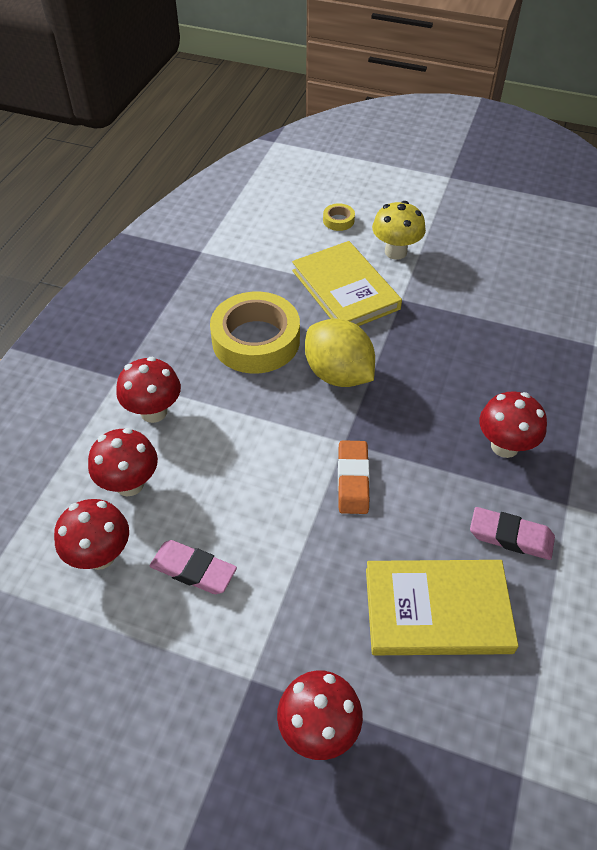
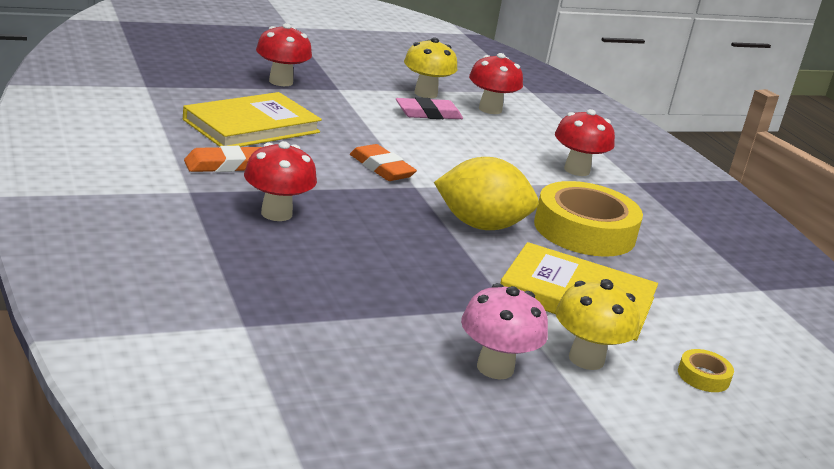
camera: 135 degrees right, 25 degrees down
red mushroom [88,428,158,496] -> none
pink eraser [470,507,555,560] -> orange eraser [184,146,262,172]
none -> yellow mushroom [404,37,457,98]
none -> pink mushroom [461,283,548,379]

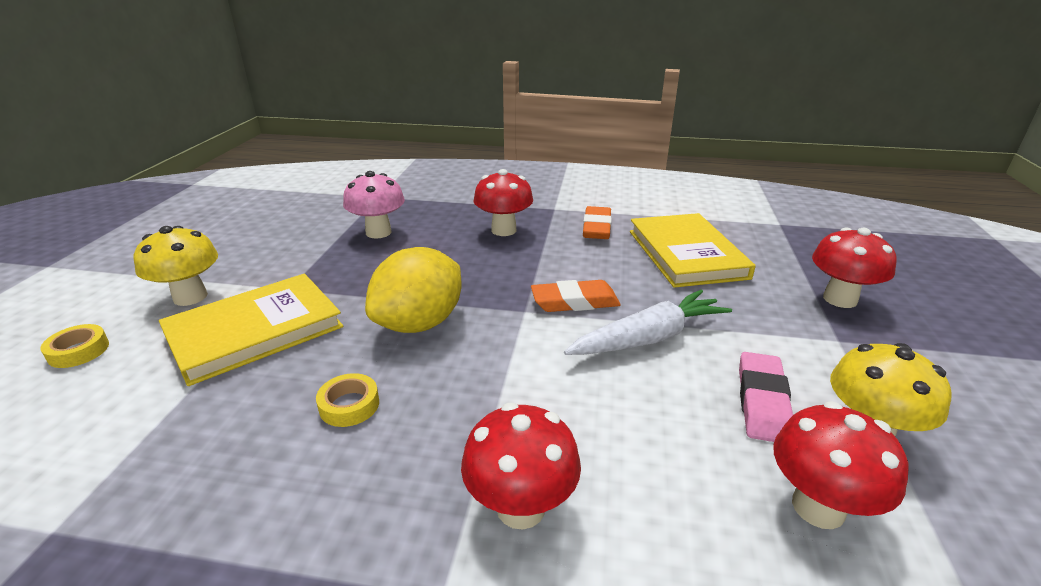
camera: 125 degrees right, 5 degrees up
pink mushroom [461,283,548,379] -> pink mushroom moved to [343,171,405,239]
yellow tape [534,181,643,257] -> yellow tape [316,373,379,427], size x0.41
none -> white carrot [564,290,732,355]

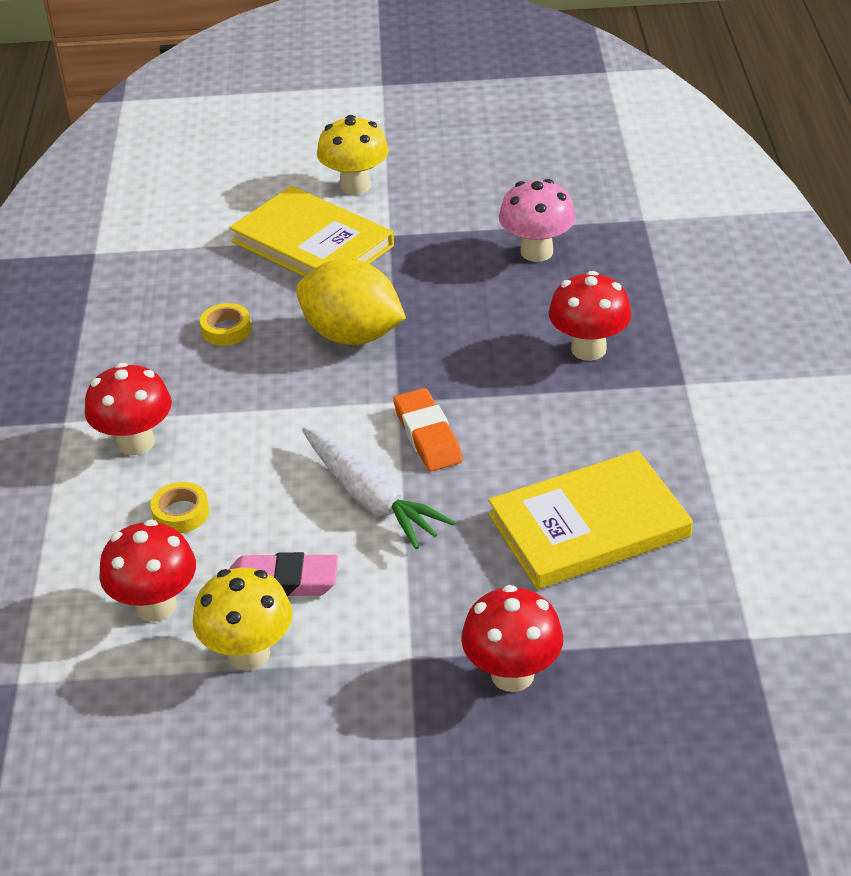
camera: 80 degrees right, 10 degrees up
yellow tape [40,324,109,368] -> yellow tape moved to [150,482,209,533]
orange eraser [583,206,612,239] -> none

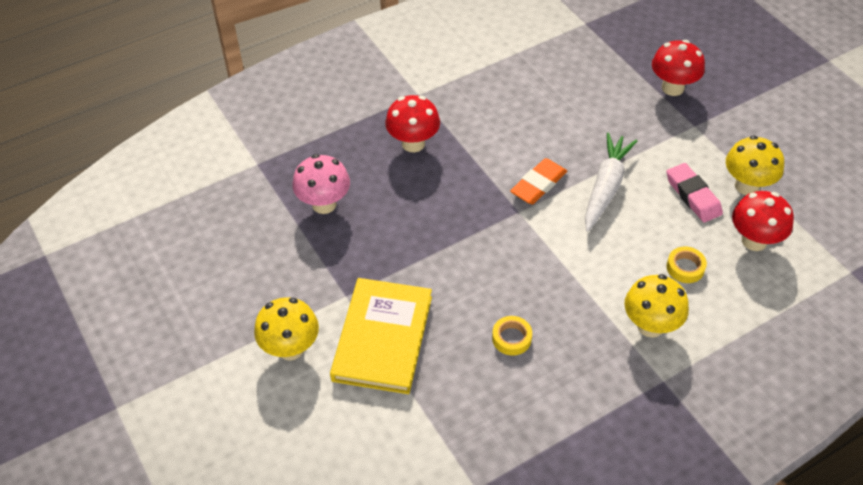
camera: 120 degrees left, 10 degrees up
red mushroom [85,363,172,456] -> yellow mushroom [624,274,689,338]
yellow lemon [296,259,406,345] -> none
yellow book [488,450,693,589] -> none

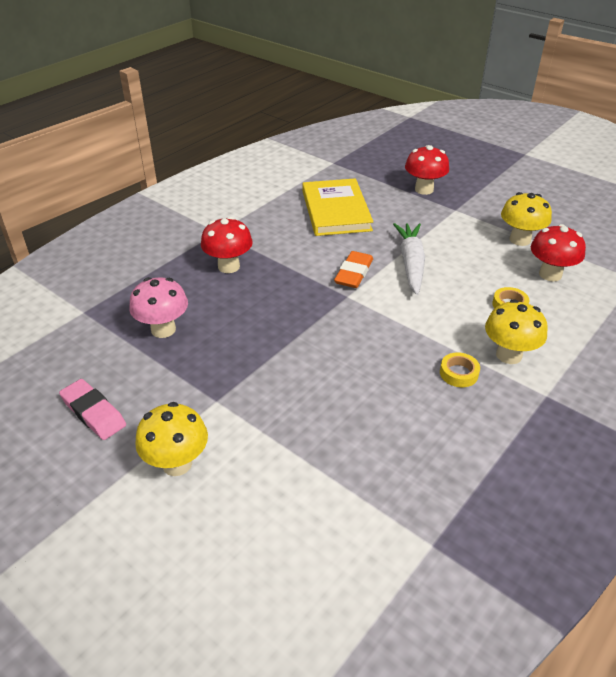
camera: 20 degrees left, 10 degrees down
yellow book [330,278,432,394] -> yellow book moved to [302,178,373,236]
yellow tape [492,316,532,356] -> yellow tape moved to [440,352,480,388]
pink eraser [666,163,723,222] -> pink eraser moved to [59,379,126,440]

